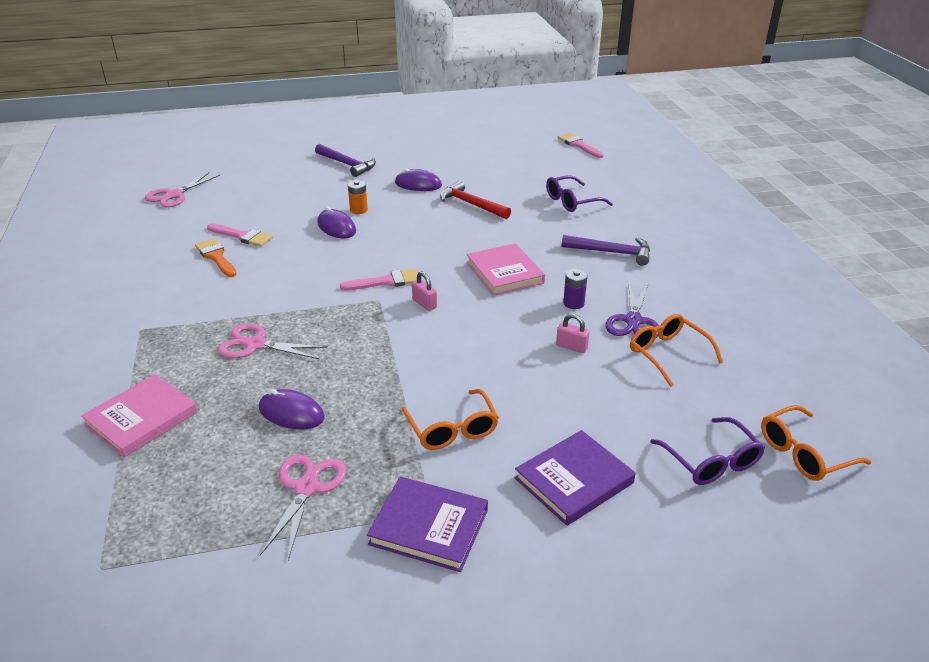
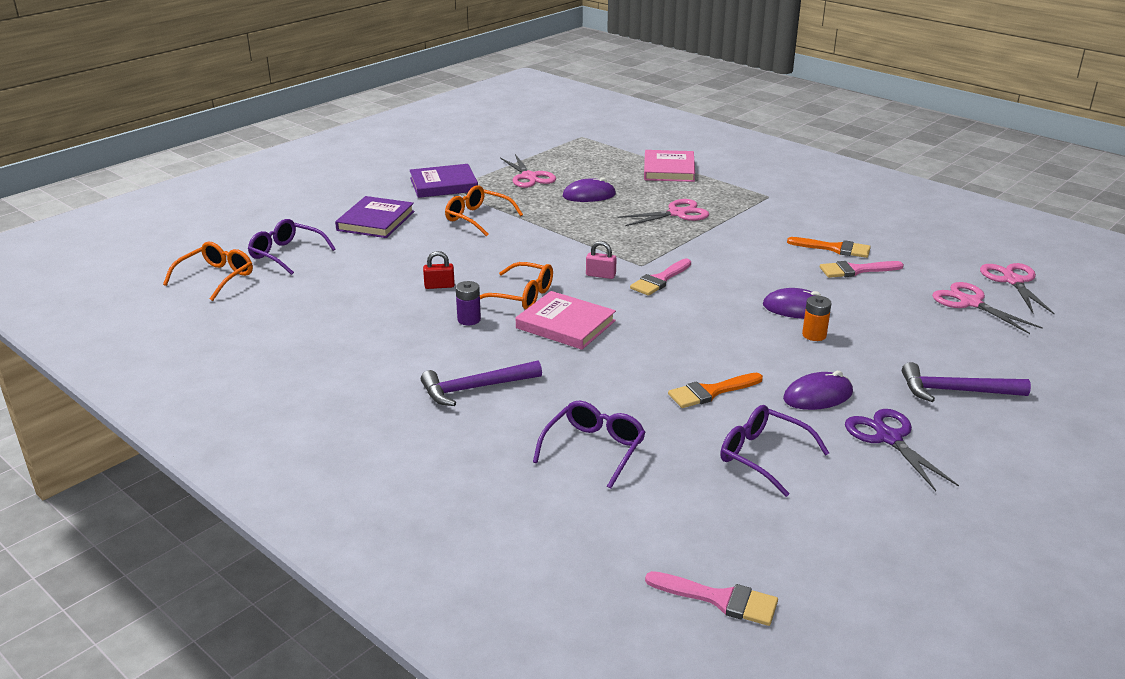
camera: 145 degrees right, 5 degrees down
red hammer [440,181,511,219] -> orange brush [668,373,763,408]
pink padlock [556,314,590,353] -> red padlock [423,251,455,289]
purple scissors [605,283,658,338] -> purple scissors moved to [845,409,959,491]
orange glasses [630,314,723,387] -> orange glasses moved to [480,262,553,310]
none -> purple glasses [720,405,829,497]
none -> pink scissors [932,282,1043,334]

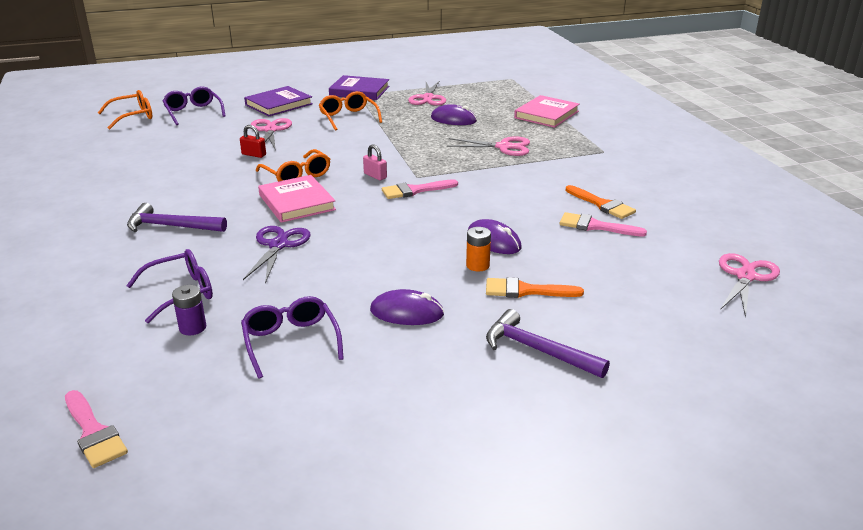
camera: 30 degrees right, 0 degrees up
purple battery [456,281,481,326] -> purple battery moved to [172,285,206,335]
orange brush [668,373,763,408] -> orange brush moved to [486,277,584,298]
purple scissors [845,409,959,491] -> purple scissors moved to [243,226,311,283]
pink scissors [932,282,1043,334] -> pink scissors moved to [251,118,292,149]

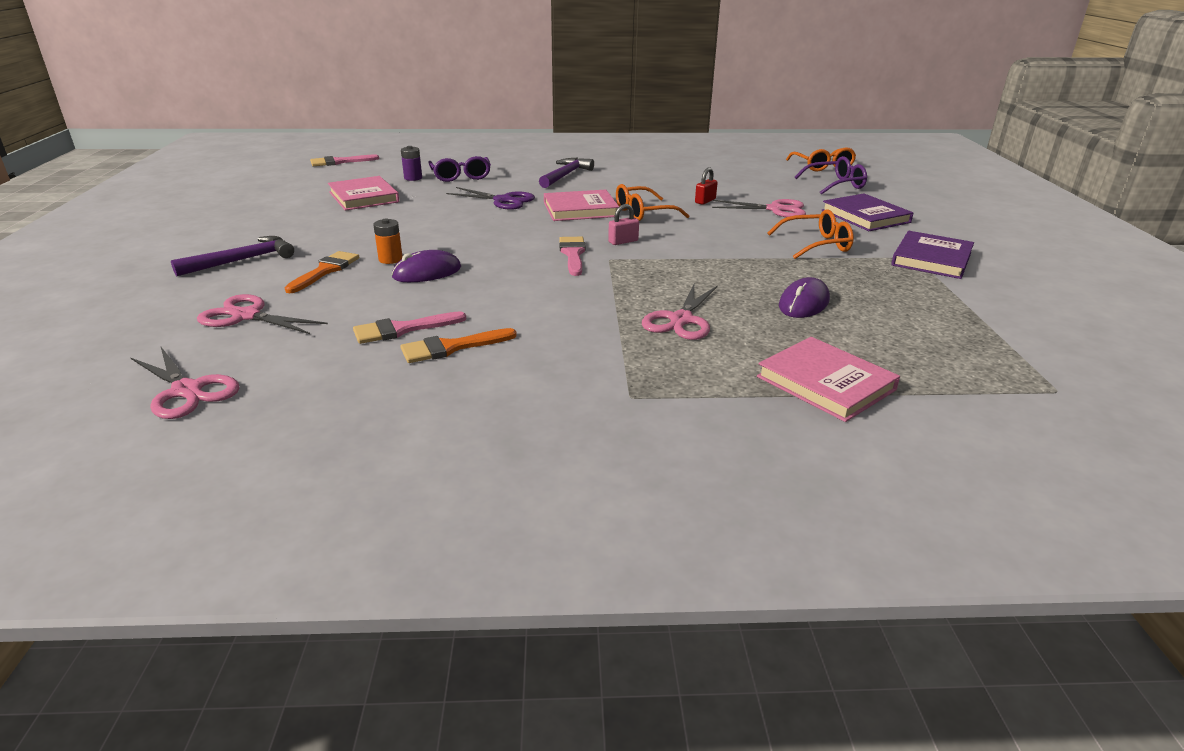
camera: 105 degrees right, 0 degrees up
purple glasses [241,296,344,379] -> pink book [328,176,399,211]
purple mouse [370,289,444,325] -> none
pink scissors [408,80,446,106] -> pink scissors moved to [197,294,328,334]
pink brush [560,212,647,237] -> pink brush turned 150 degrees counterclockwise [353,311,466,344]

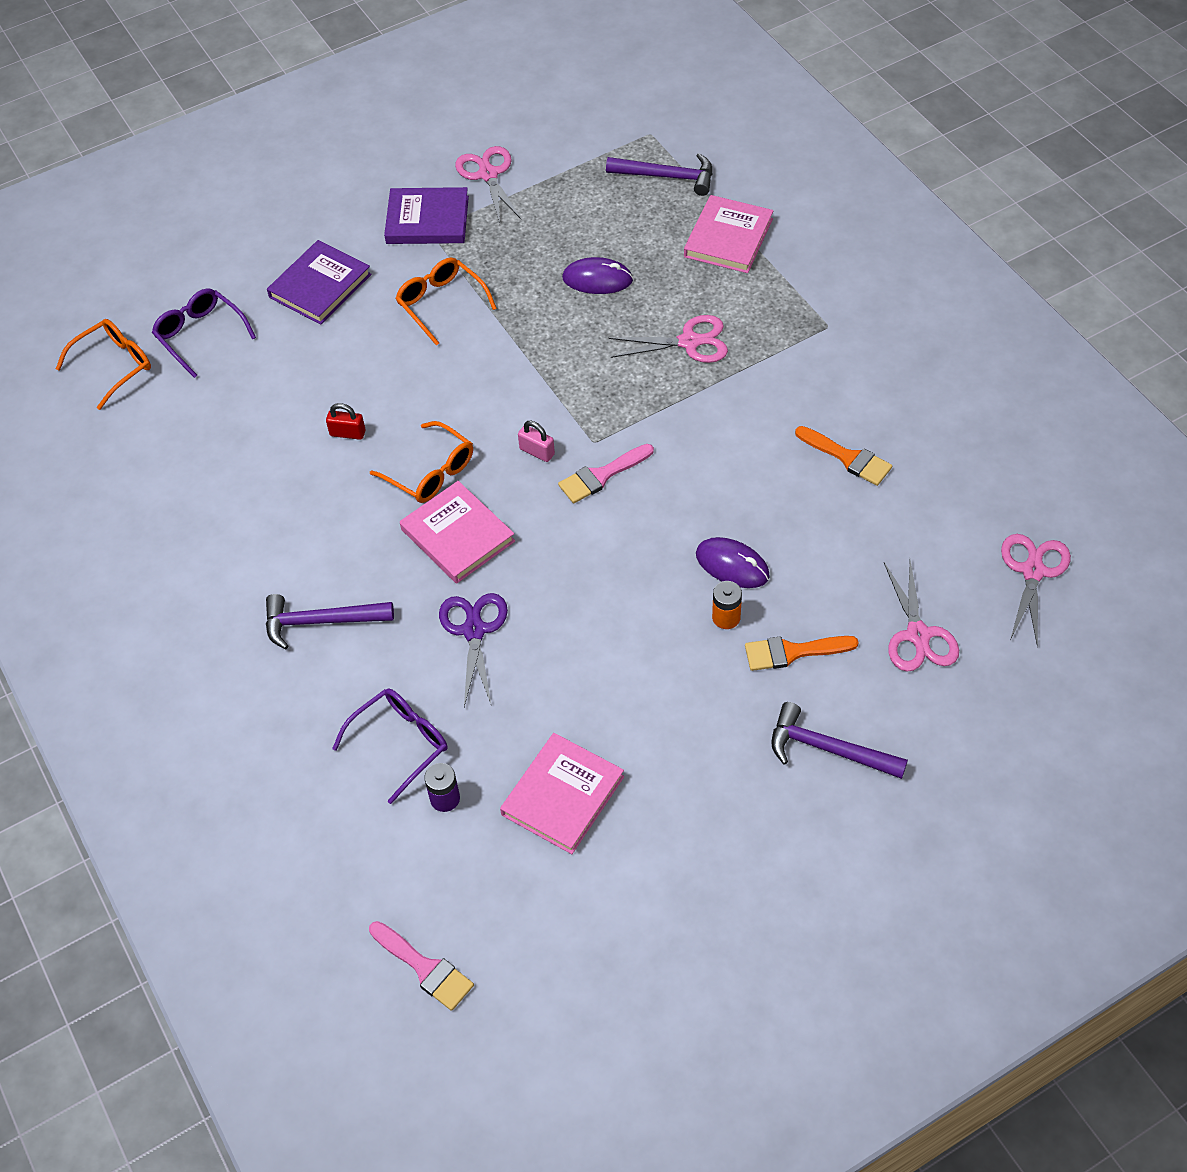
camera: 115 degrees left, 25 degrees up
pink brush [353,311,466,344] -> none
pink scissors [712,199,806,217] -> pink scissors moved to [455,146,522,223]
none -> purple hammer [606,153,712,196]

